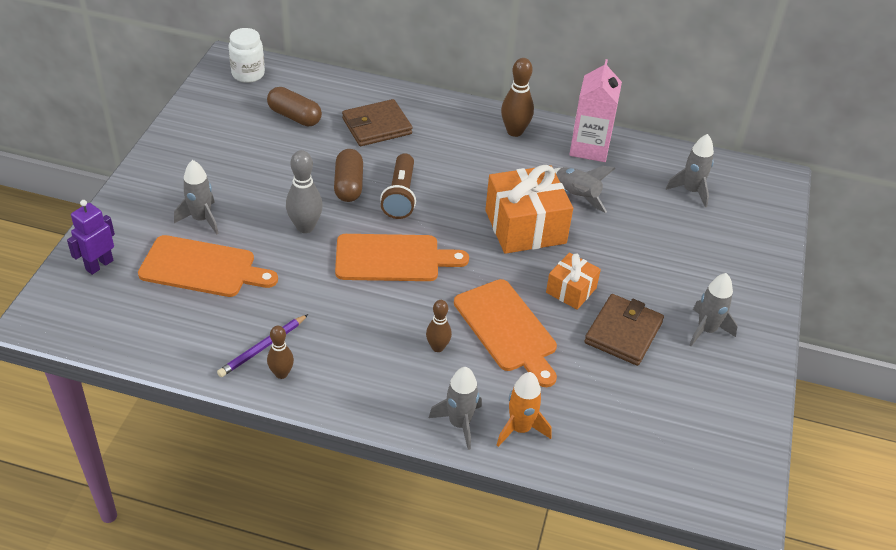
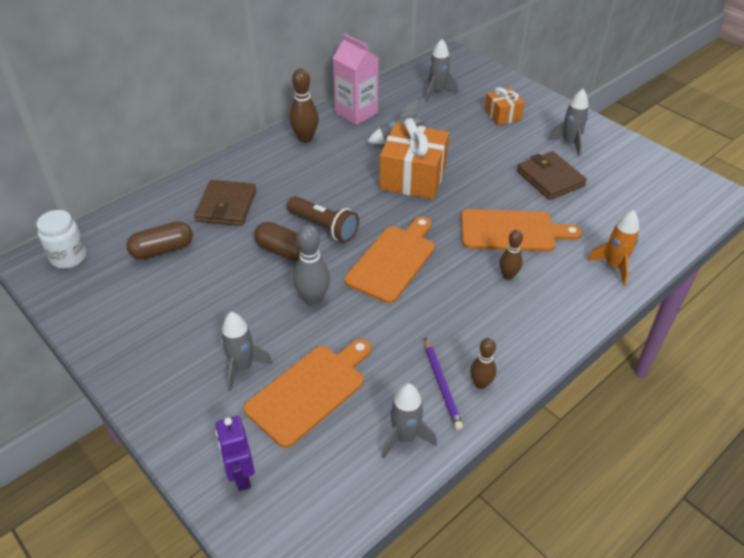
camera: 55 degrees left, 0 degrees up
grey rocket [429,367,482,450] -> grey rocket moved to [382,383,437,459]
orange gift [546,253,601,310] -> orange gift moved to [485,87,525,125]

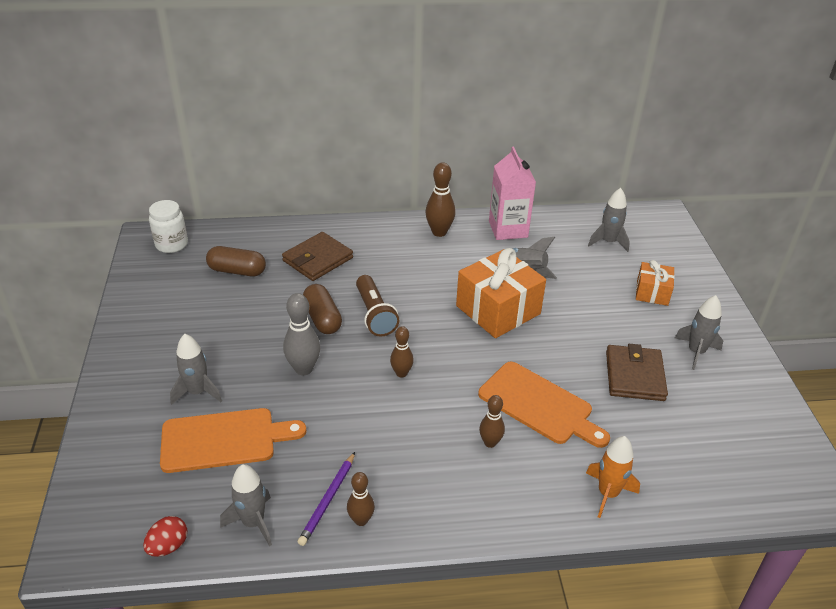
camera: 35 degrees right, 5 degrees down
purple robot [215,416,255,491] -> none
orange cutting board [345,217,435,303] -> brown bowling pin [390,326,414,378]
none -> red egg [143,516,187,557]

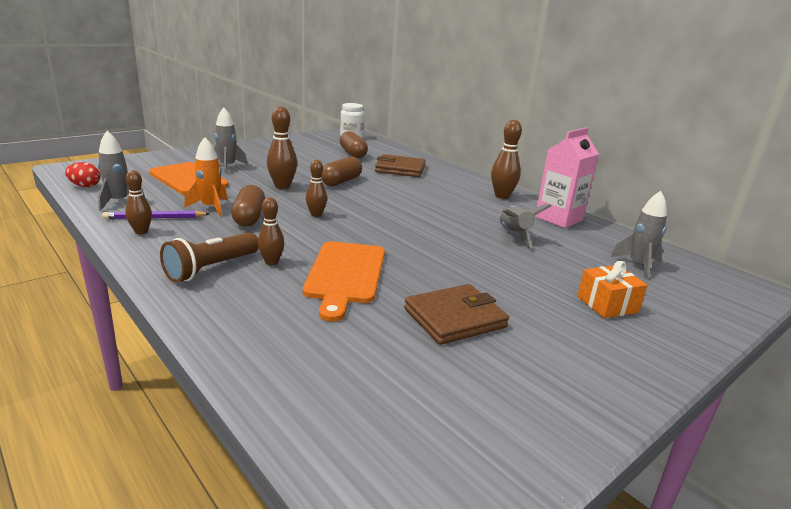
camera: 55 degrees right, 15 degrees down
grey bowling pin [283,293,320,375] -> brown bowling pin [267,106,297,189]
brown flashlight [356,275,399,336] -> brown flashlight moved to [160,232,259,283]
orange gift [456,248,546,338] -> none
orange rocket [586,436,640,518] -> orange rocket moved to [184,137,228,217]
grey rocket [675,295,723,370] -> none
none -> brown capsule [231,185,265,227]

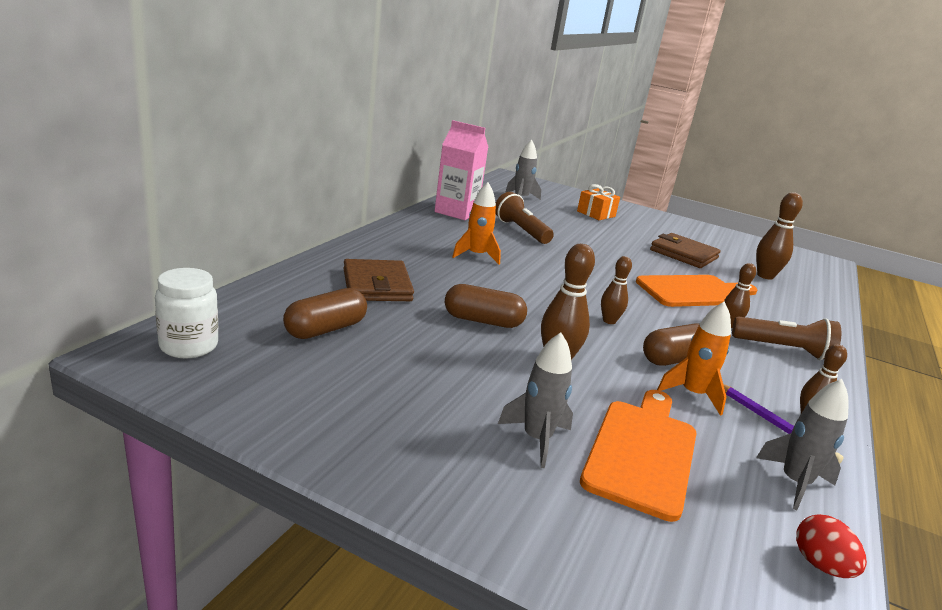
camera: 115 degrees left, 0 degrees up
brown bowling pin [491,120,522,199] -> brown bowling pin moved to [756,192,803,280]
grey rocket [500,204,552,248] -> brown flashlight [496,192,554,244]
none -> orange rocket [452,182,501,264]

